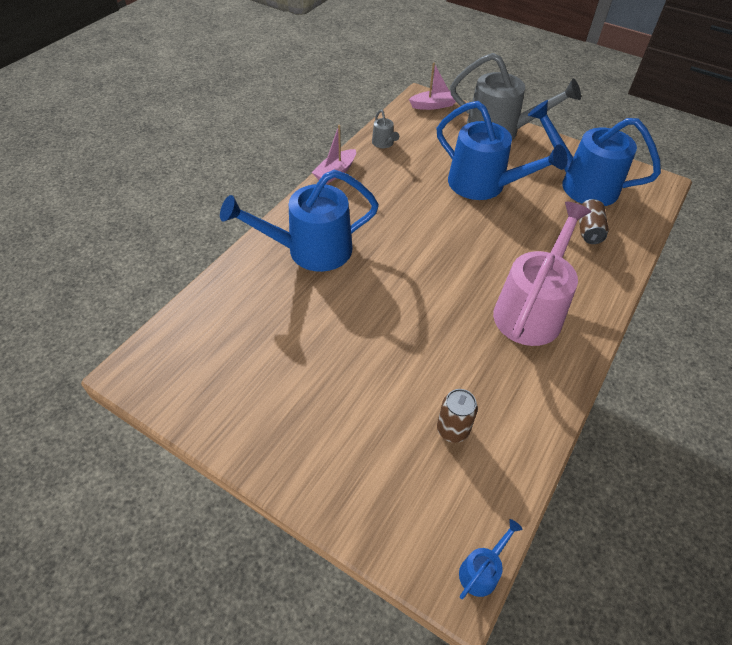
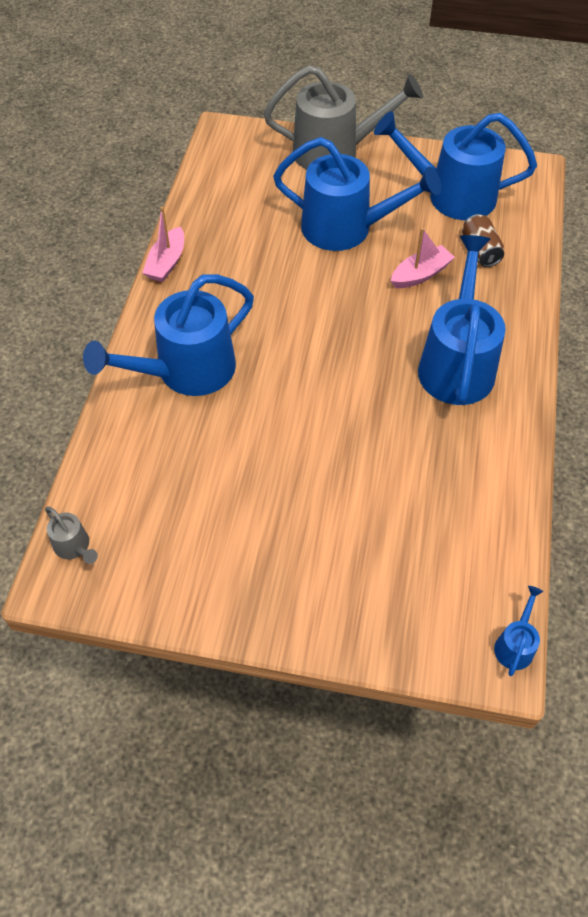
camera: 20 degrees left, 5 degrees up
grey watering can [372,110,399,148] -> grey watering can moved to [45,507,98,564]
pink boat [409,63,456,110] -> pink boat moved to [391,228,455,288]
brown can [437,389,478,443] -> none
pink watering can [493,202,591,346] -> blue watering can [418,235,506,405]

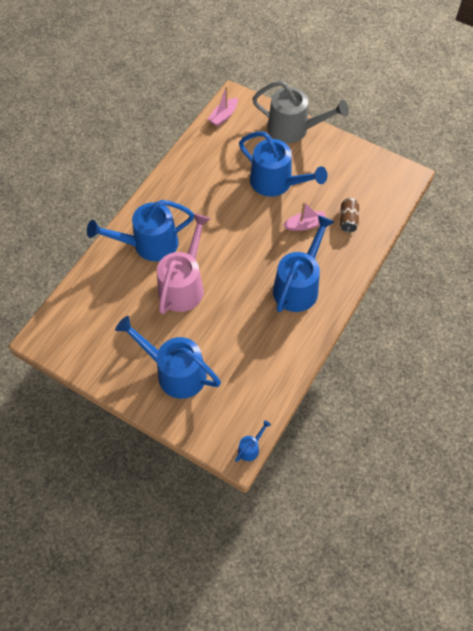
camera: 20 degrees right, 5 degrees up
grey watering can [45,507,98,564] -> none
pink boat [142,207,184,282] -> pink boat moved to [208,86,238,127]
blue watering can [374,111,537,220] -> blue watering can moved to [115,316,221,399]
none -> pink watering can [157,213,211,314]

